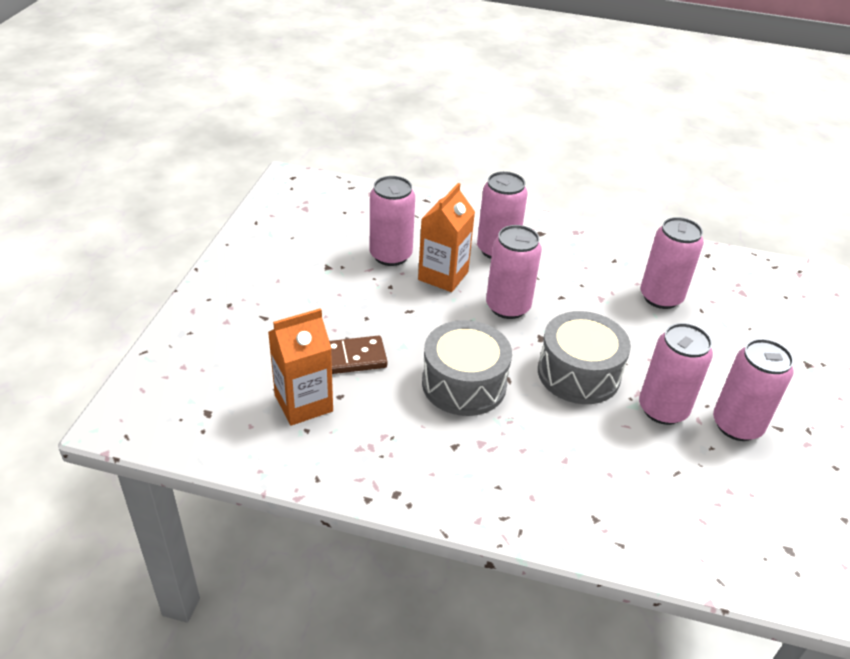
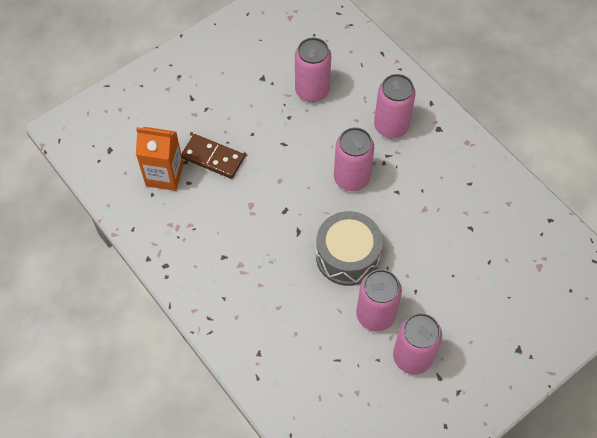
camera: 40 degrees right, 20 degrees up
orange carton [418,183,475,292] -> none
grey drum [422,320,512,416] -> none
pink can [640,217,704,309] -> none

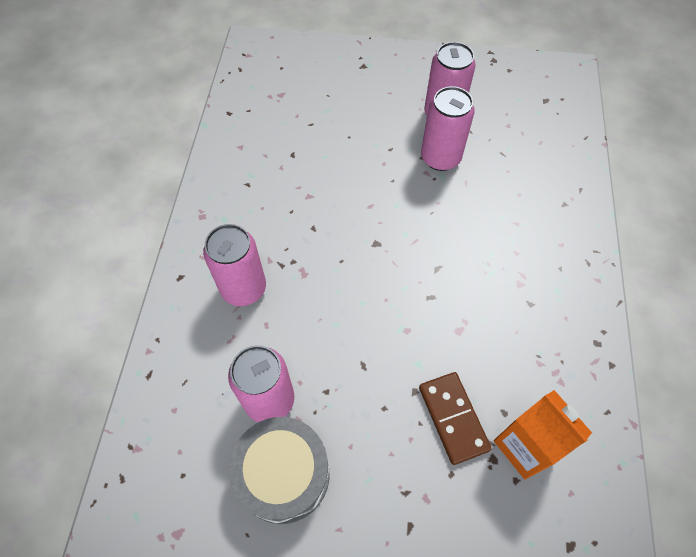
camera: 135 degrees left, 0 degrees up
grey drum [316,211,383,286] -> grey drum moved to [229,417,329,524]
pink can [334,127,374,191] -> none

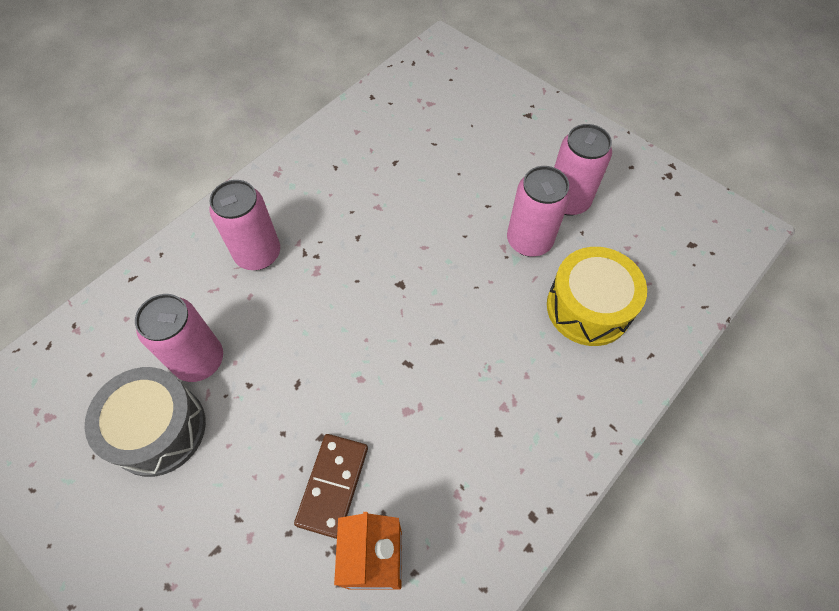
camera: 35 degrees right, 0 degrees up
none -> yellow drum [547,247,647,346]

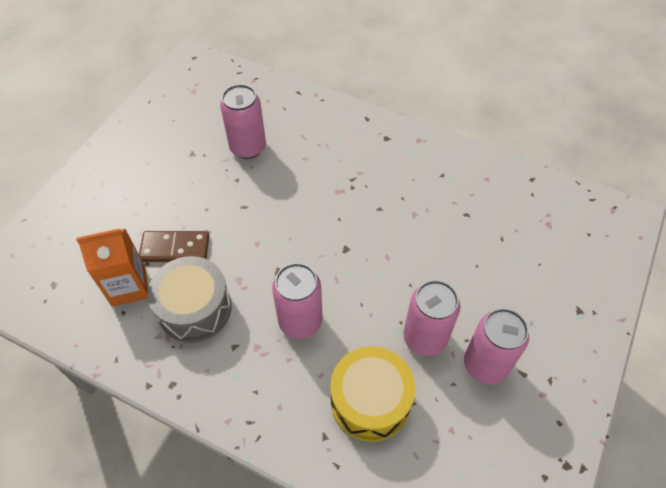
camera: 75 degrees right, 5 degrees down
grey drum [84,367,206,477] -> grey drum moved to [147,256,231,343]
pink can [209,180,280,270] -> pink can moved to [272,263,323,339]

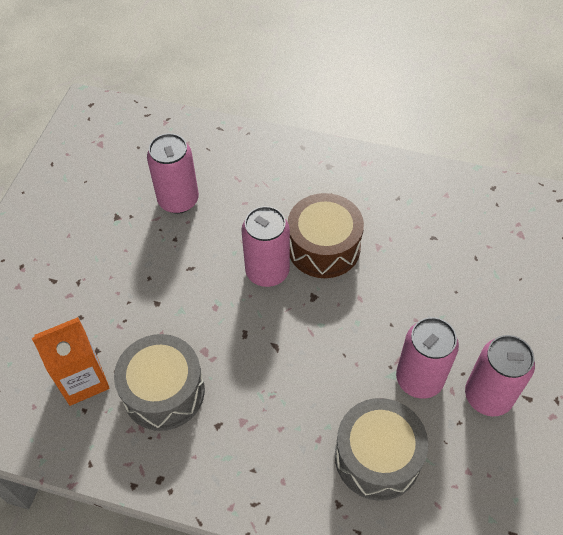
camera: 10 degrees left, 0 degrees up
brown domino [139,231,209,262] -> none
pink can [272,263,323,339] -> pink can moved to [241,206,290,287]
yellow drum [330,346,415,442] -> grey drum [335,398,428,501]
none -> brown drum [288,193,364,278]

